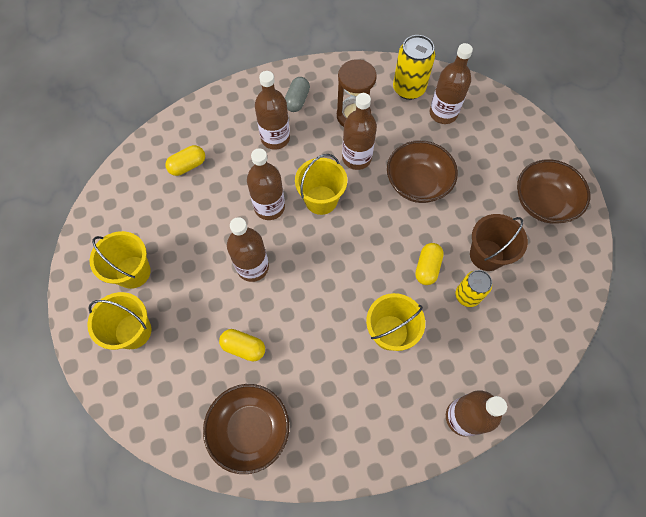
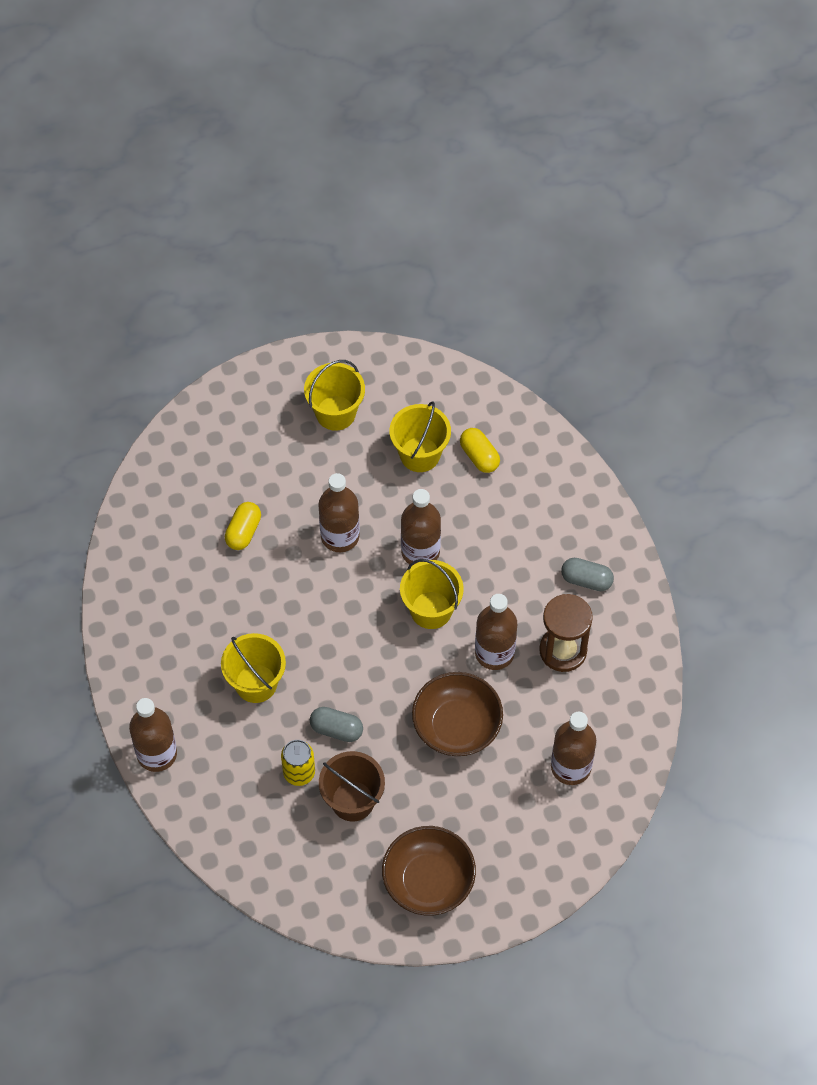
camera: 90 degrees right, 5 degrees down
yellow bucket [87,292,152,350] -> yellow bucket moved to [389,401,451,472]
brown bowl [203,384,289,474] -> none
brown bottle [255,71,290,150] -> none
yellow can [393,35,435,100] -> none
yellow capsule [415,243,444,285] -> grey capsule [310,707,363,742]

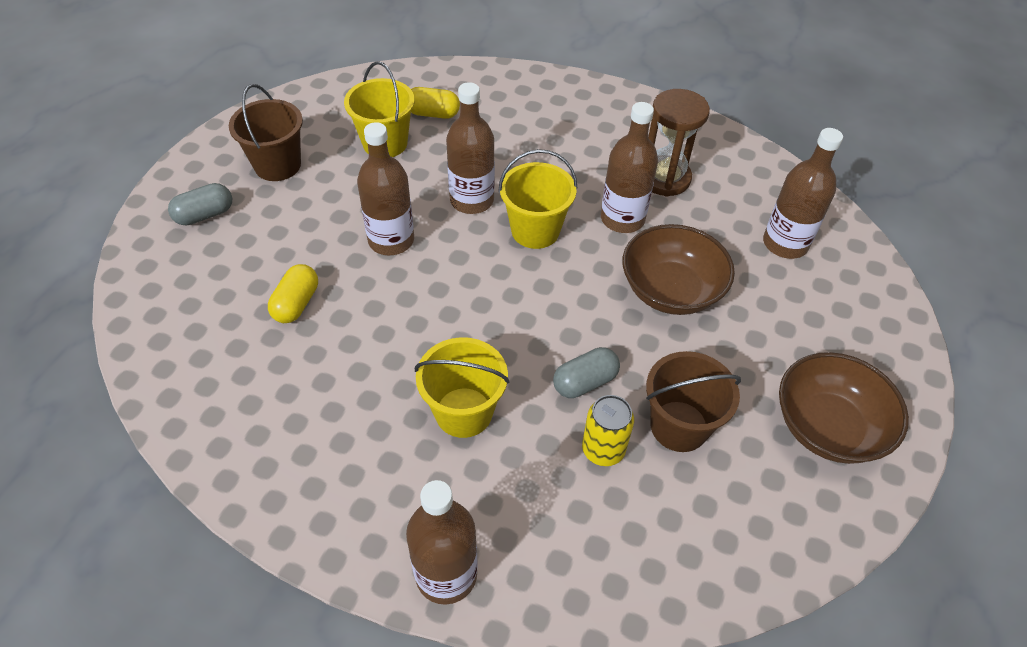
camera: 50 degrees left, 10 degrees down
yellow capsule [225,502,261,550] -> yellow capsule turned 45 degrees clockwise [268,264,318,323]
yellow bucket [304,360,365,431] -> brown bucket [229,84,303,181]
grey capsule [561,558,614,591] -> grey capsule moved to [168,183,232,226]

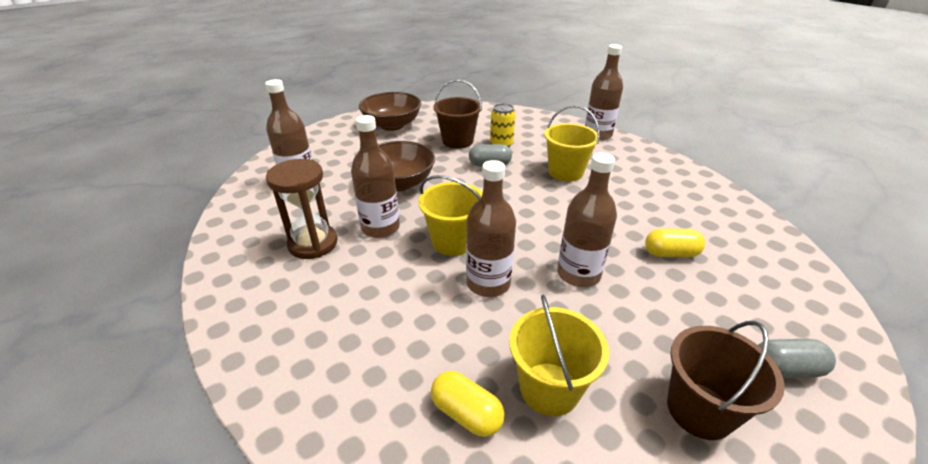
camera: 150 degrees left, 15 degrees down
yellow capsule [268,264,318,323] -> yellow capsule turned 45 degrees clockwise [645,229,705,257]

